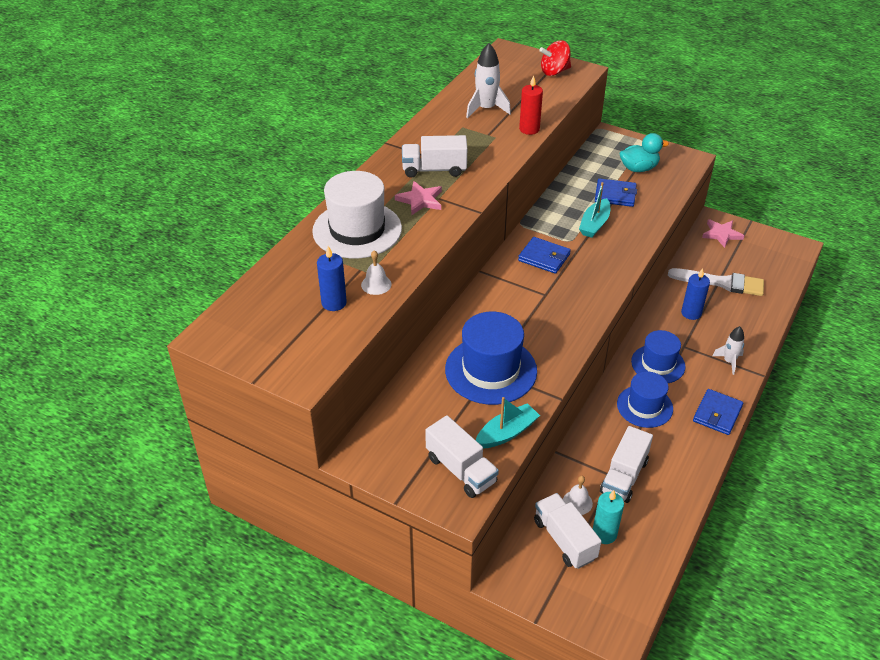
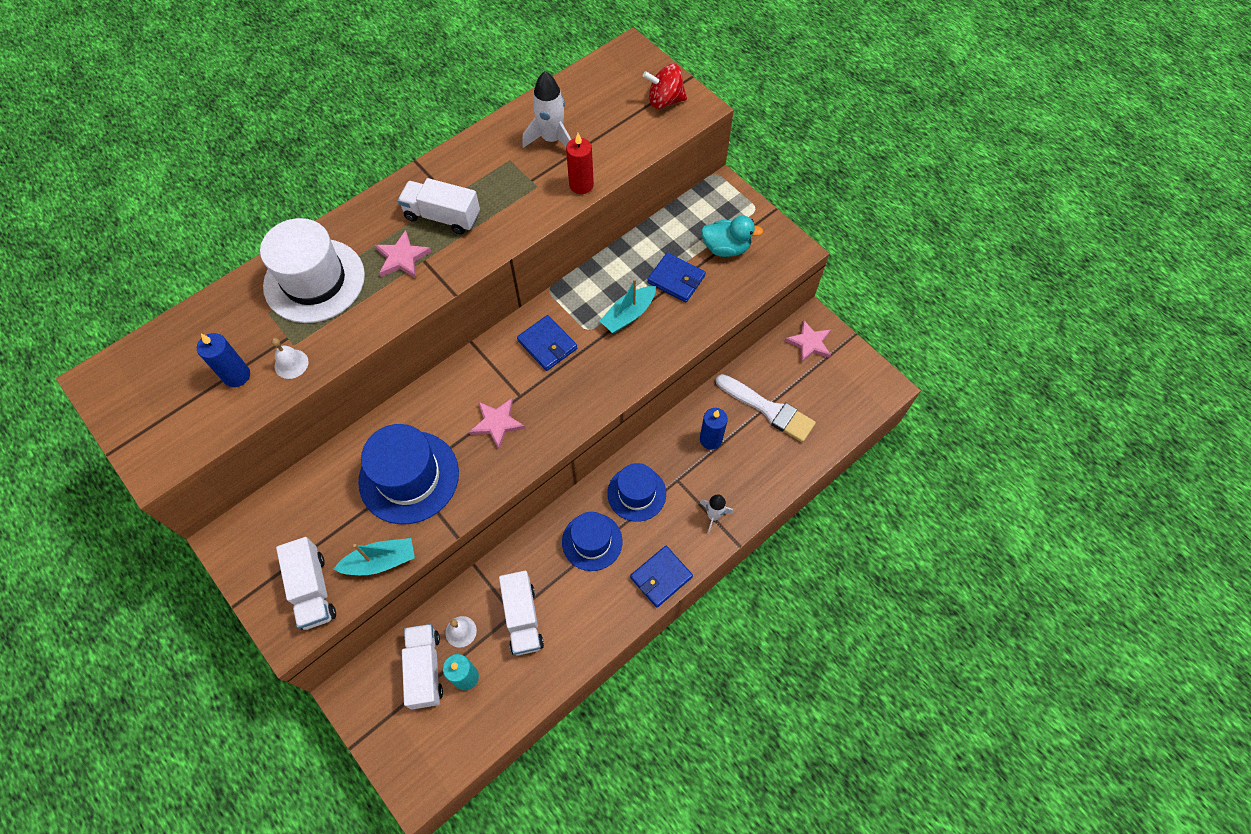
camera: 20 degrees right, 20 degrees up
white truck [600,426,653,503] -> white truck turned 60 degrees counterclockwise [499,571,544,656]
none -> pink star [469,398,525,449]

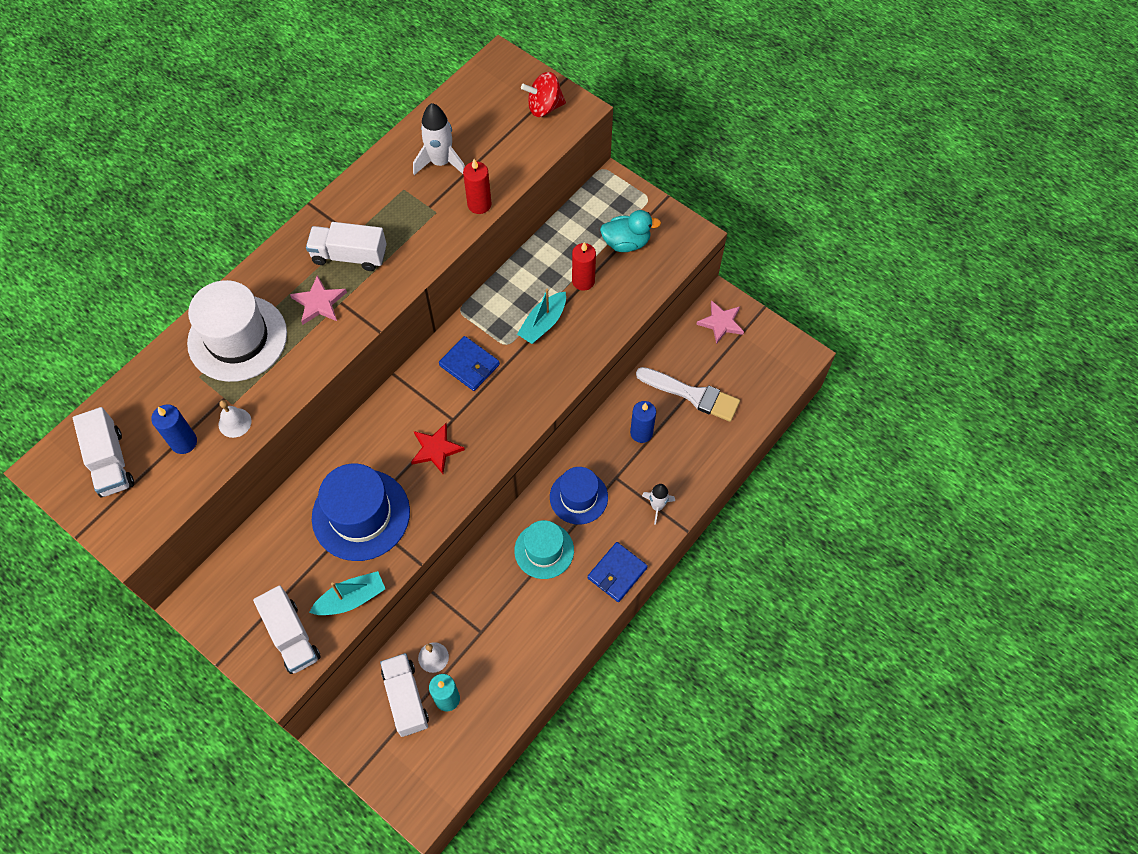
camera: 10 degrees left, 0 degrees up
pink star [469,398,525,449] -> red star [411,423,465,474]
white truck [499,571,544,656] -> white truck moved to [73,407,134,497]
blue hat [562,512,623,571] -> turquoise hat [514,520,574,579]
blue wallet [647,252,706,302] -> red candle [572,242,596,291]

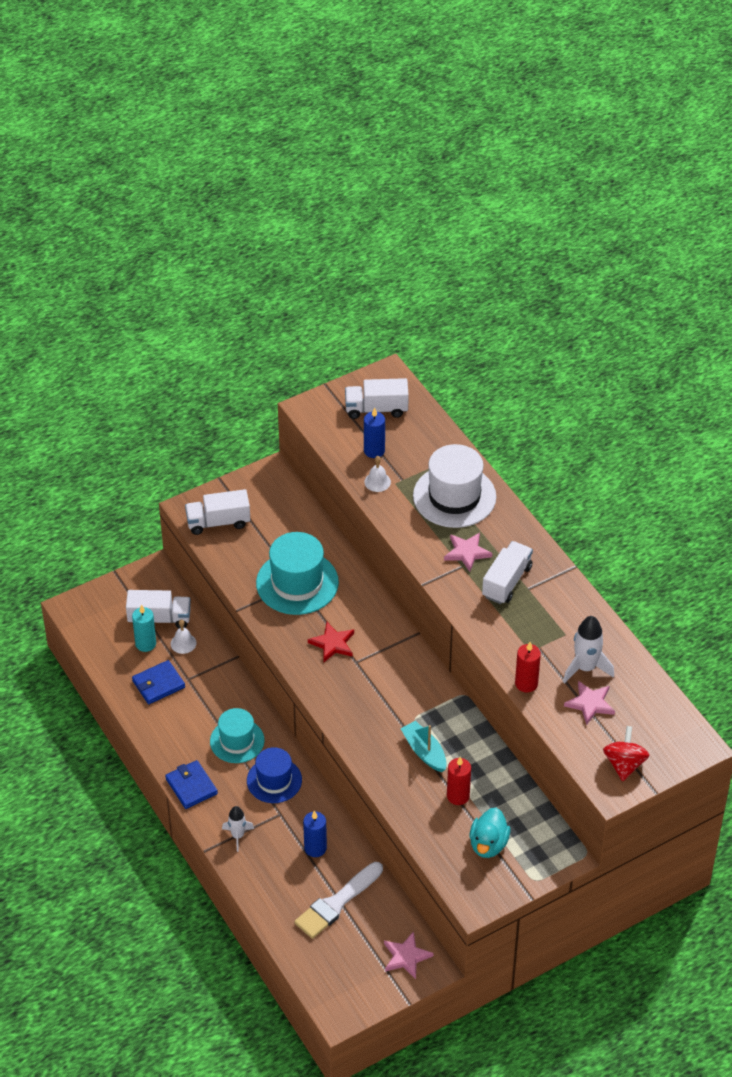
camera: 110 degrees right, 15 degrees down
turquoise boat [309,571,385,615] -> none
blue hat [312,463,410,561] -> turquoise hat [256,532,339,615]
blue wallet [439,336,500,391] -> blue wallet moved to [132,660,185,704]
none -> pink star [564,681,615,725]

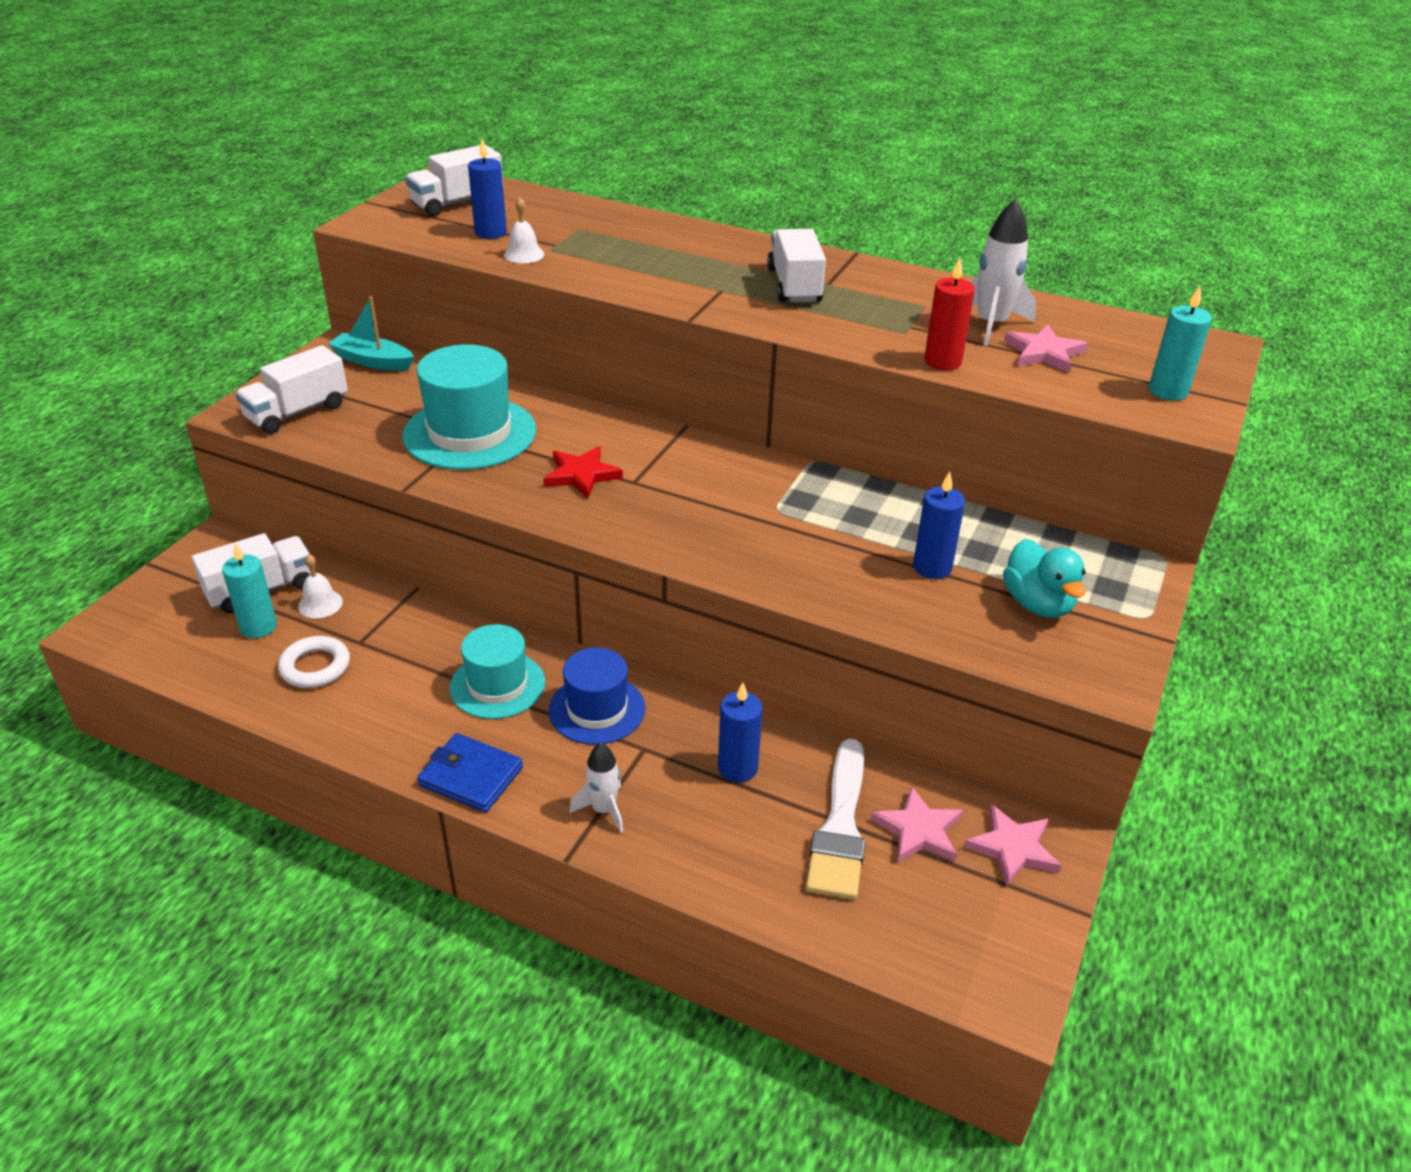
camera: 35 degrees left, 10 degrees down
blue wallet [132,660,185,704] -> white ring [278,636,350,688]
turquoise boat [401,721,447,772] -> turquoise boat moved to [328,296,414,371]
white hat [413,444,496,528] -> none
pink star [444,533,492,572] -> pink star moved to [870,786,963,863]
red candle [447,757,471,805] -> blue candle [913,471,965,579]
red spinning top [603,726,650,781] -> turquoise candle [1149,286,1212,400]

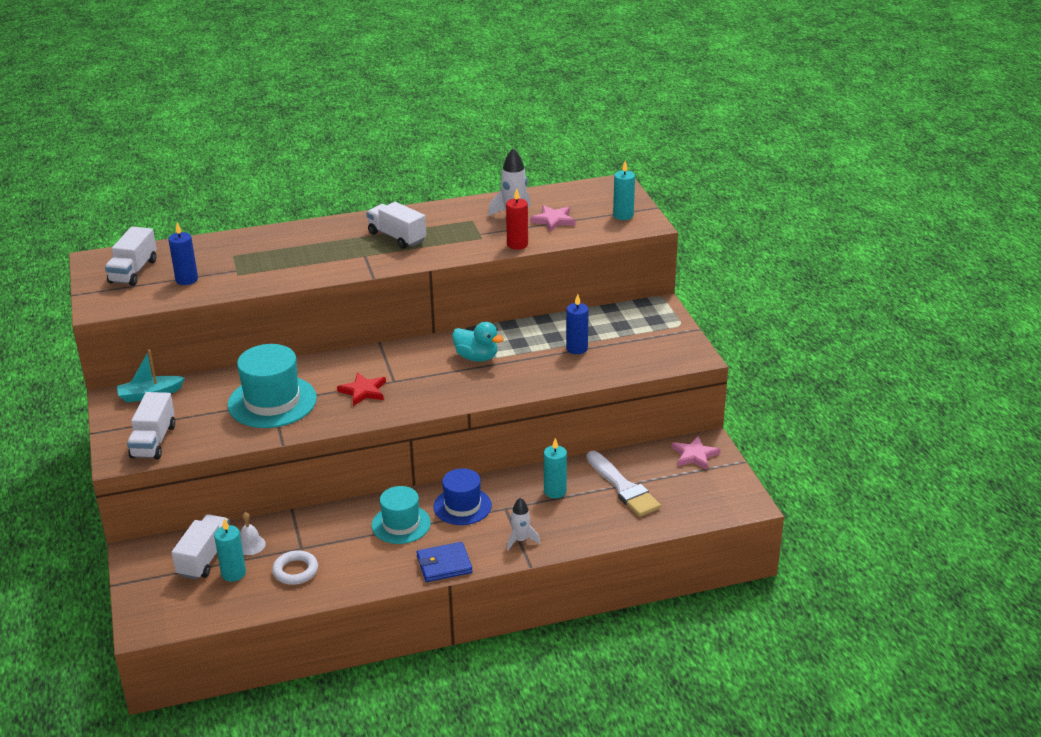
camera: 40 degrees left, 5 degrees down
white bell [504,197,544,263] -> none
blue candle [718,682,763,782] -> turquoise candle [544,438,567,498]
pink star [870,786,963,863] -> none
turquoise duck [1003,539,1086,618] -> turquoise duck moved to [452,322,504,362]

